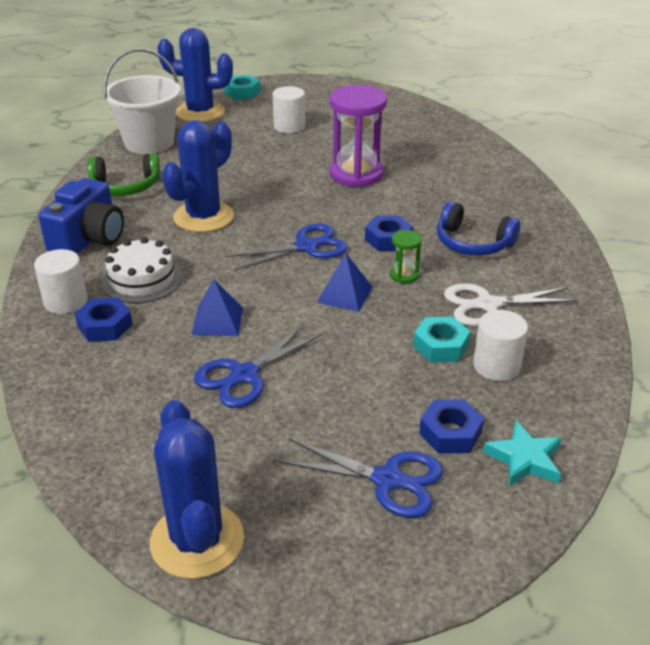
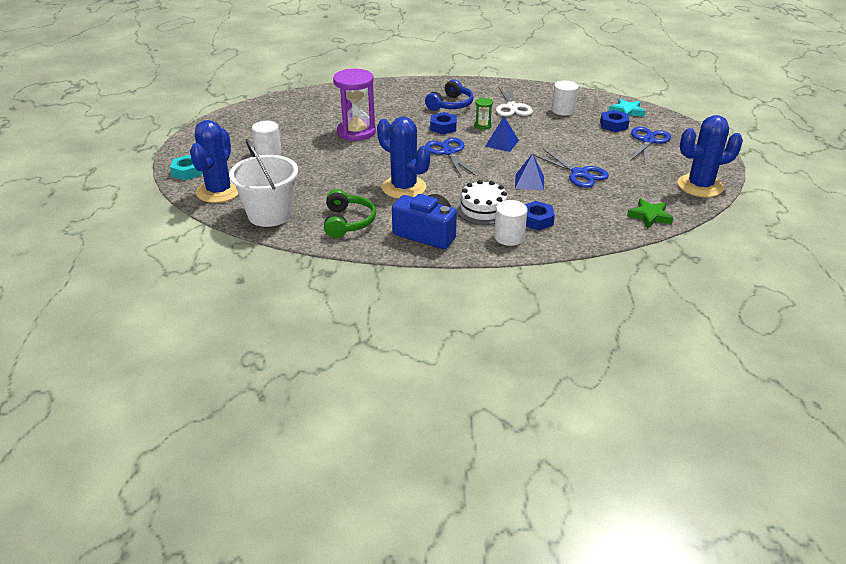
camera: 85 degrees left, 0 degrees up
turquoise nut [413,317,470,362] -> none
none -> green star [627,198,673,228]

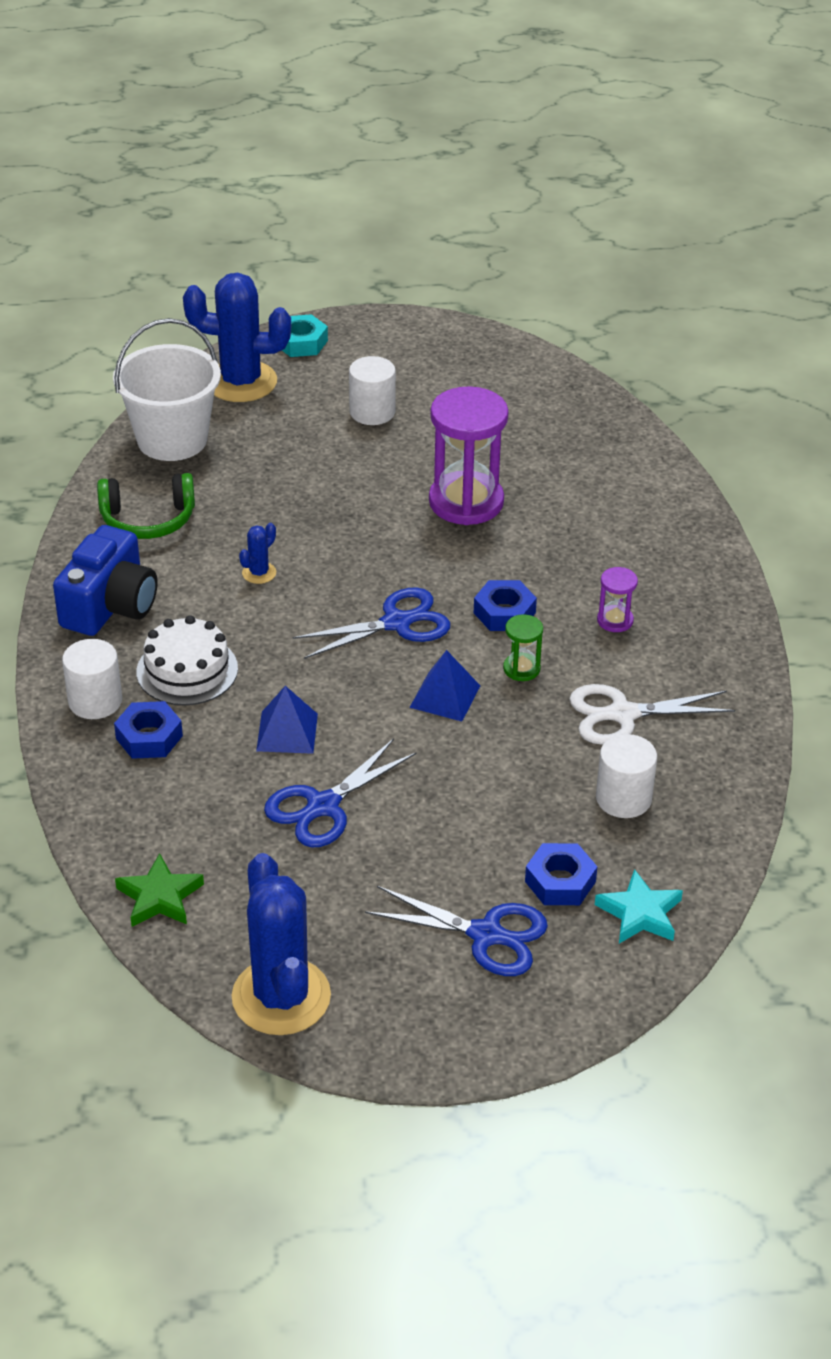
camera: 85 degrees right, 5 degrees up
blue cactus [377,117,430,199] -> blue cactus [239,523,276,584], size x0.43
blue headphones [425,79,474,111] -> purple hourglass [597,567,638,632]

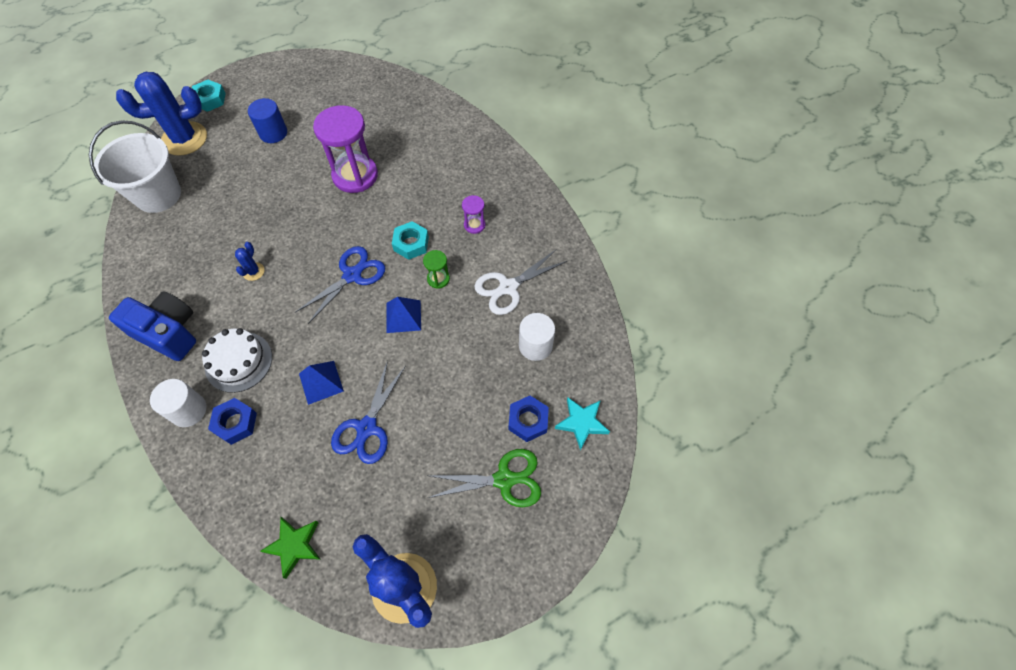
camera: 25 degrees left, 20 degrees up
blue camera [53,525,158,636] -> blue camera turned 60 degrees counterclockwise [109,291,196,361]
green headphones [97,473,195,539] -> none
white cylinder [349,356,396,425] -> blue cylinder [248,98,287,143]
blue scissors [365,886,548,976] -> green scissors [426,449,541,507]
blue nut [474,580,537,631] -> turquoise nut [392,221,429,260]

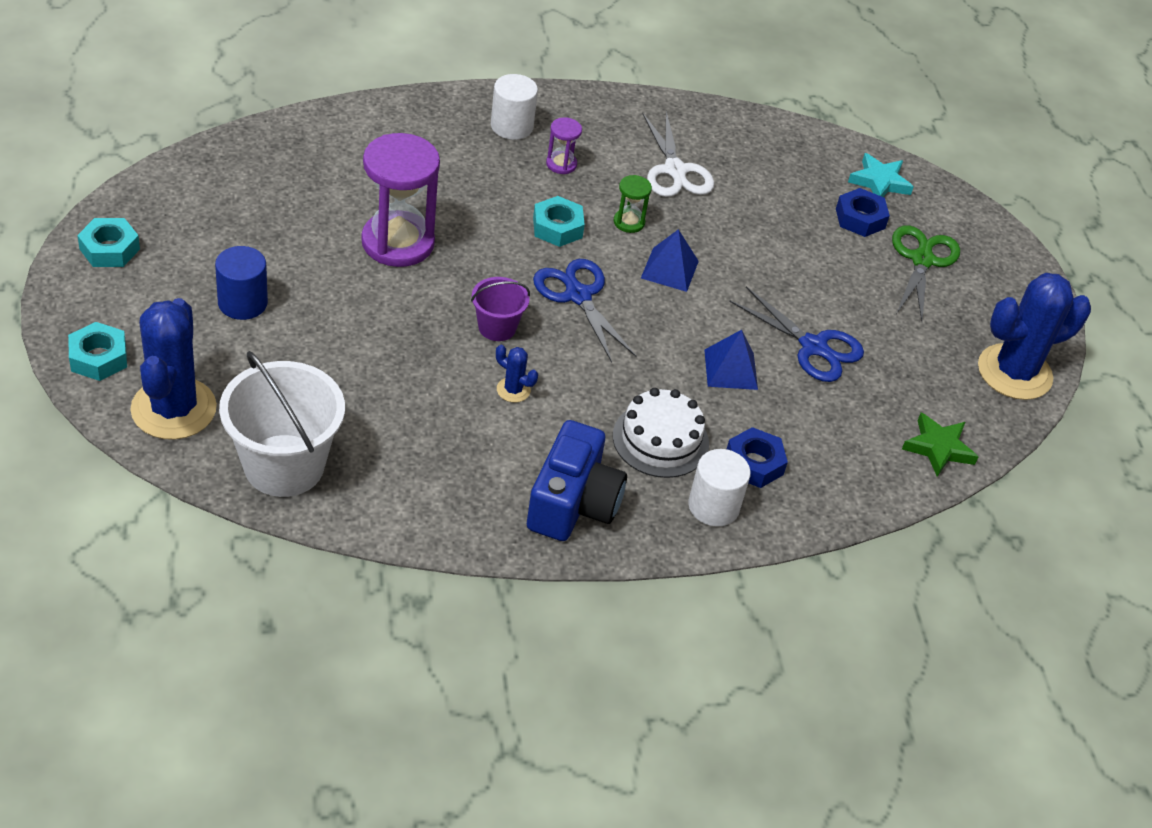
camera: 75 degrees left, 15 degrees down
blue camera [109,291,196,361] -> blue camera turned 150 degrees clockwise [527,420,627,541]
white cylinder [519,313,555,361] -> white cylinder moved to [491,74,538,140]
none -> turquoise nut [77,218,140,267]
none -> purple bucket [471,277,530,341]

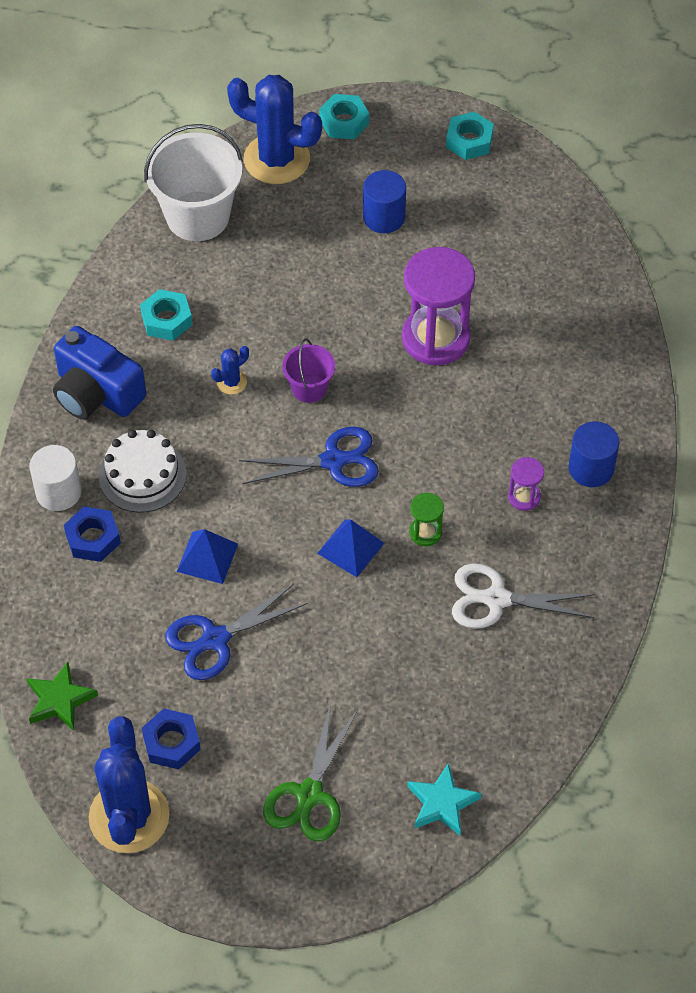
camera: 115 degrees right, 10 degrees up
white cylinder [491,74,538,140] -> blue cylinder [569,421,619,487]
turquoise nut [533,196,585,247] -> turquoise nut moved to [140,289,192,341]
blue nut [836,188,890,237] -> blue nut moved to [142,709,201,769]
green scissors [892,225,960,322] -> green scissors turned 75 degrees clockwise [263,703,357,841]

